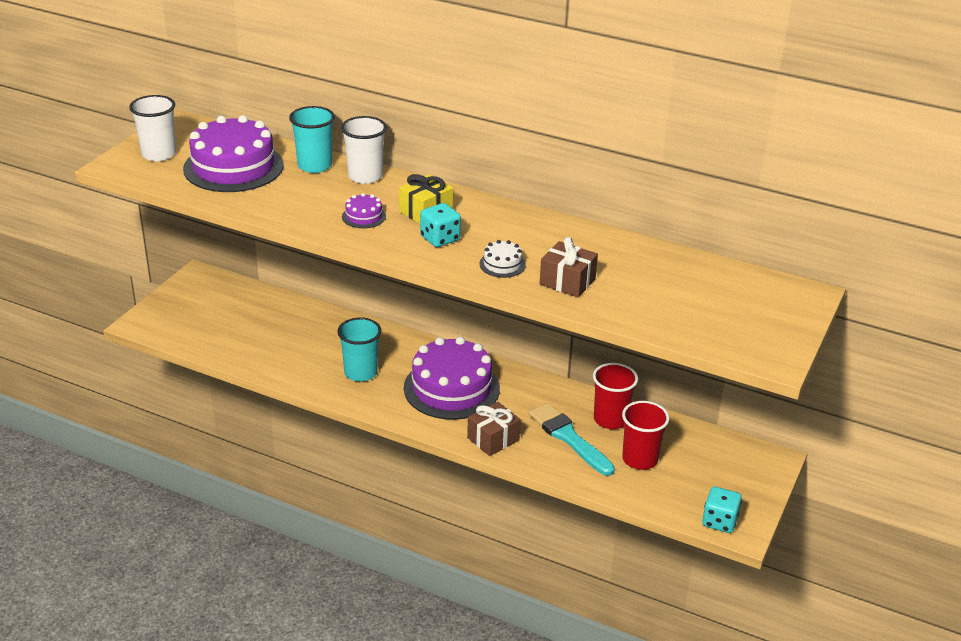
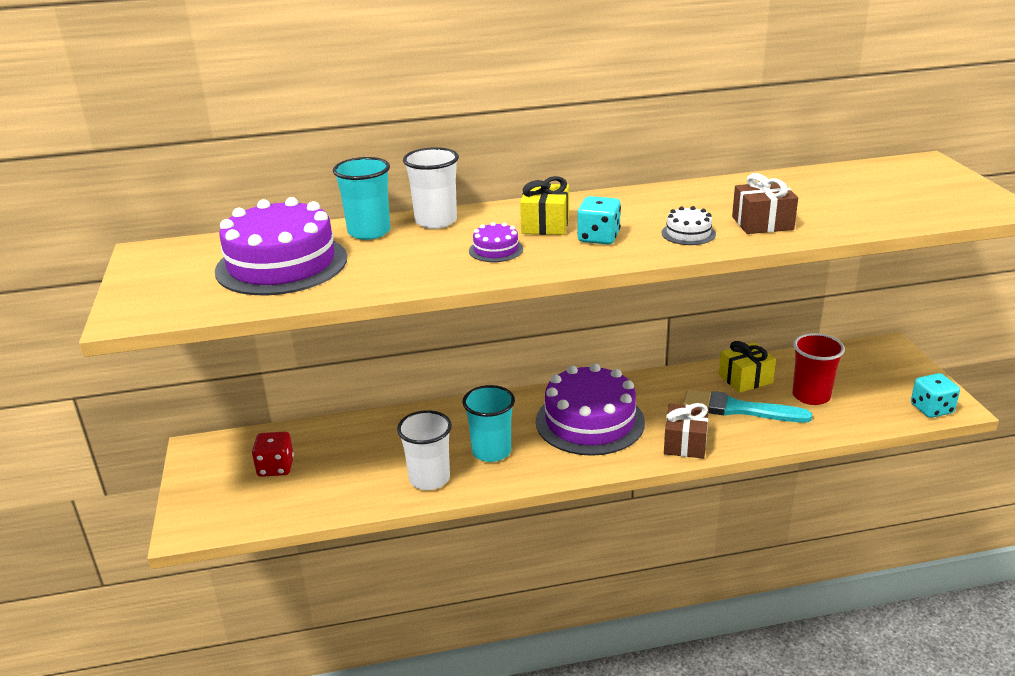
camera: 35 degrees left, 5 degrees down
white cup [129,95,176,161] -> white cup moved to [397,410,452,490]
red cup [593,363,638,429] -> yellow gift [719,341,776,393]
none -> red dice [252,432,294,477]

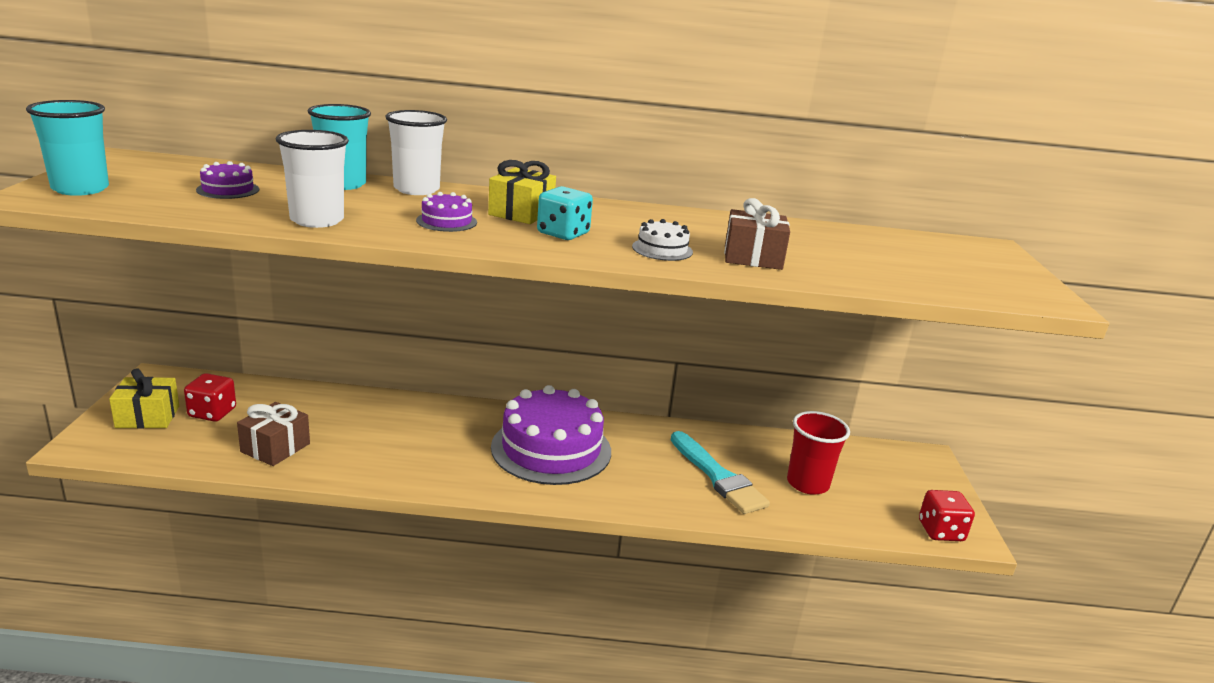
camera: 10 degrees right, 5 degrees down
purple cake [215,197,347,295] -> purple cake [196,161,259,199], size x0.42
white cup [397,410,452,490] -> white cup moved to [276,130,349,228]
turquoise cup [463,385,515,462] -> turquoise cup moved to [26,100,109,196]
brown gift [664,403,709,459] -> brown gift moved to [237,402,310,466]
turquoise brush [683,390,812,423] -> turquoise brush turned 150 degrees counterclockwise [671,431,770,514]
yellow gift [719,341,776,393] -> yellow gift moved to [109,368,179,429]
turquoise dice [911,373,960,418] -> red dice [919,490,975,541]

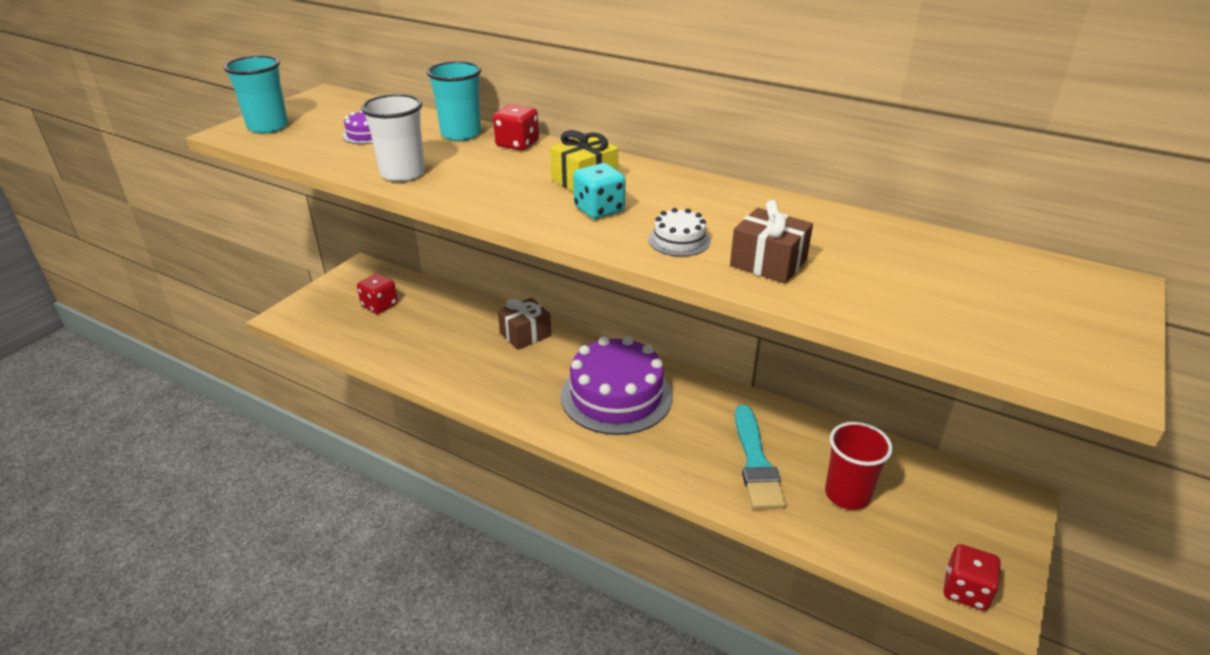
camera: 30 degrees right, 10 degrees up
yellow gift [109,368,179,429] -> none
brown gift [237,402,310,466] -> brown gift moved to [498,298,551,350]
white cup [385,110,447,195] -> red dice [493,104,539,151]
purple cake [416,192,477,232] -> none

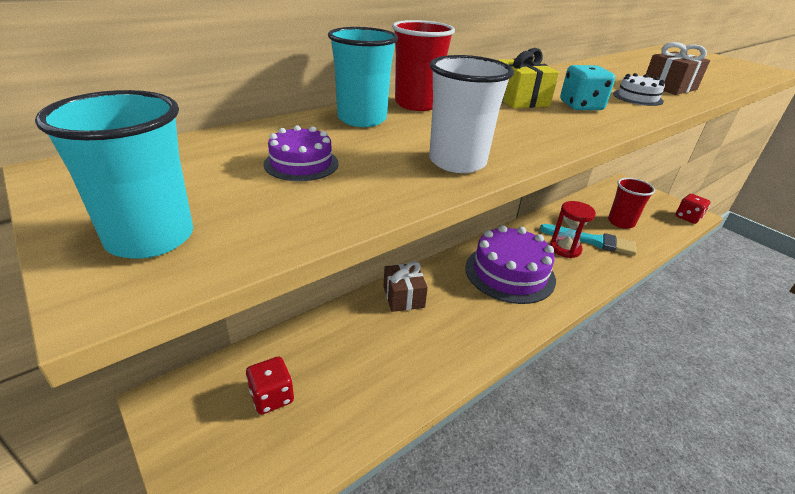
camera: 70 degrees left, 0 degrees up
red dice [493,104,539,151] -> red cup [392,20,455,111]
none -> red hourglass [550,201,596,258]

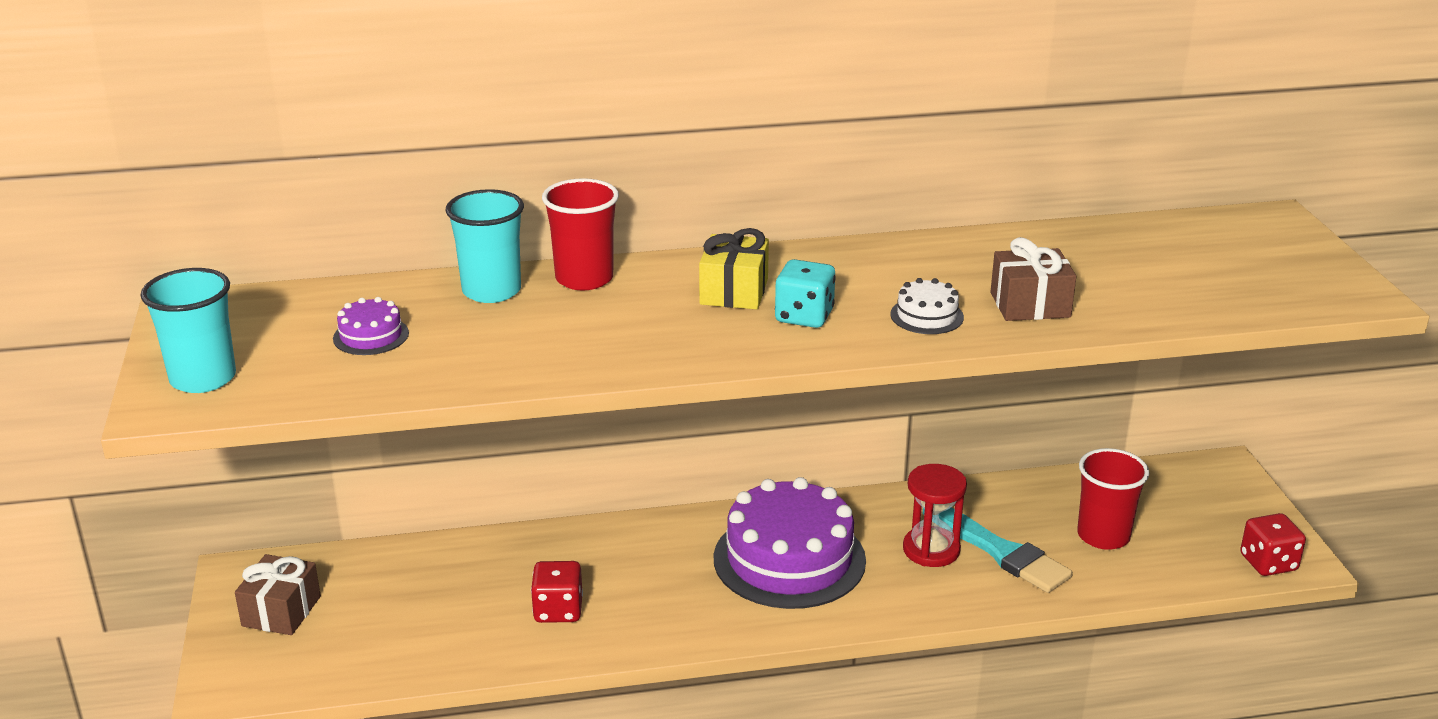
camera: 30 degrees right, 5 degrees down
red dice [246,356,294,414] -> red dice moved to [531,561,583,623]
brown gift [383,261,428,312] -> brown gift moved to [235,554,321,635]
white cup [429,55,514,173] -> none

